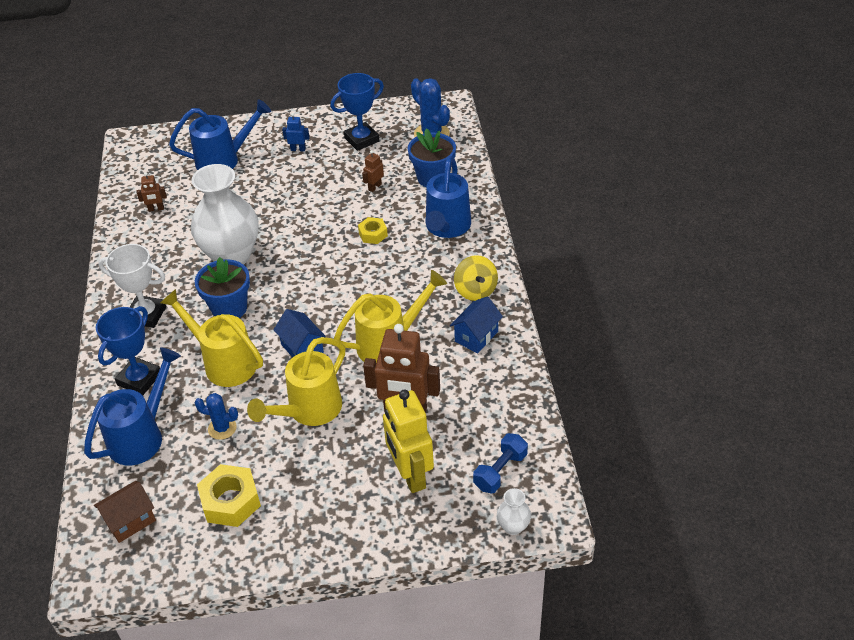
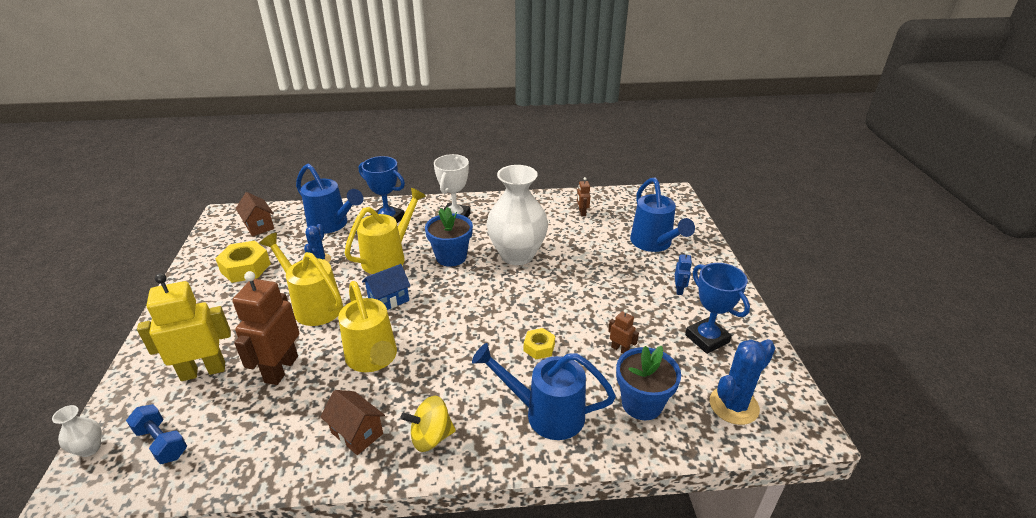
camera: 90 degrees right, 10 degrees down
blue house [450,296,503,354] -> brown house [321,390,385,455]

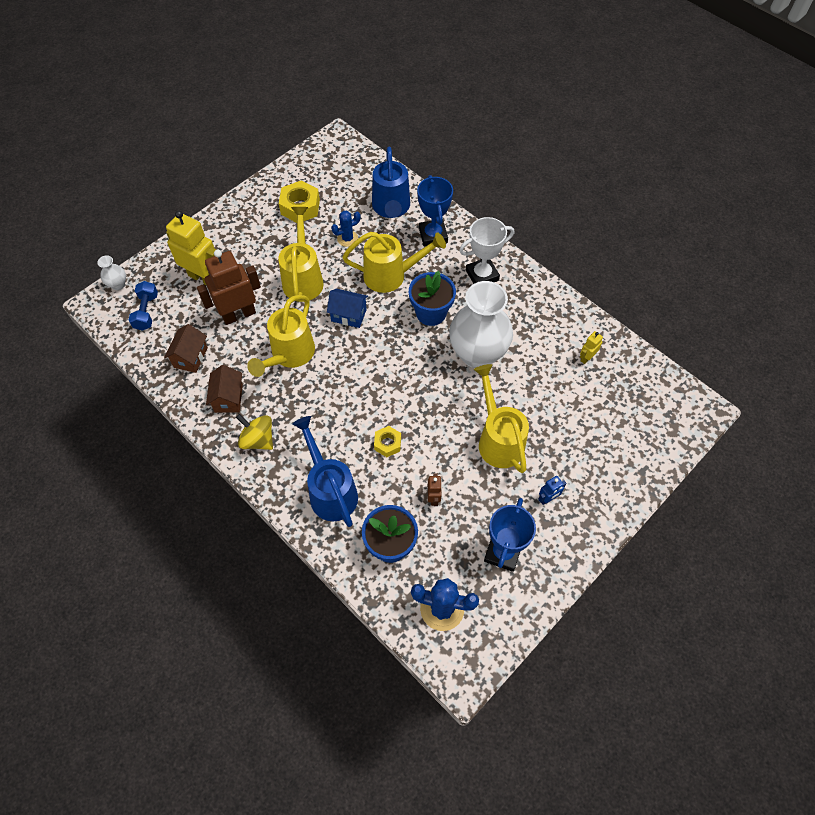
camera: 50 degrees right, 25 degrees up
brown house [236,192,274,236] -> brown house moved to [164,324,208,373]
brown robot [577,177,590,216] -> yellow robot [580,331,603,364]
blue watering can [630,177,695,252] -> none
none -> yellow watering can [474,364,529,473]

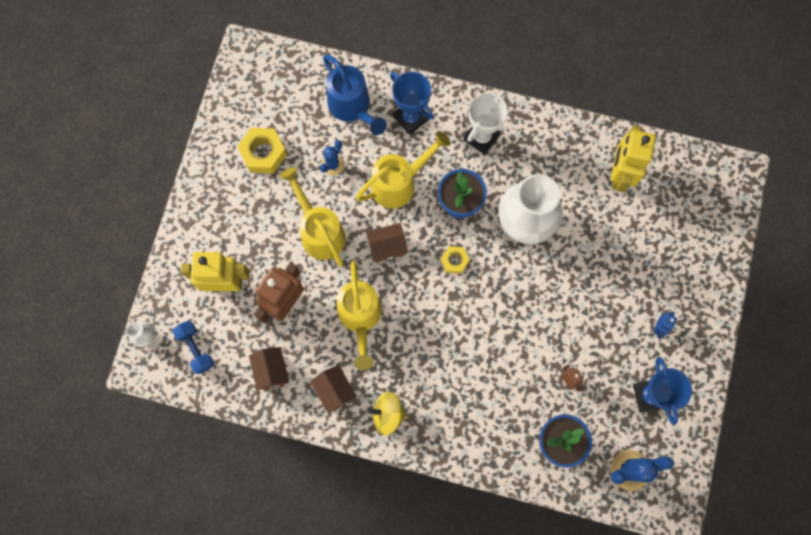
camera: 30 degrees left, 15 degrees up
blue watering can [292,416,358,527] -> none
blue house [327,289,368,328] -> brown house [366,223,408,262]
yellow nut [374,426,401,457] -> yellow nut moved to [441,246,470,274]
yellow watering can [474,364,529,473] -> none
yellow robot [580,331,603,364] -> yellow robot [611,126,656,192], size x2.22

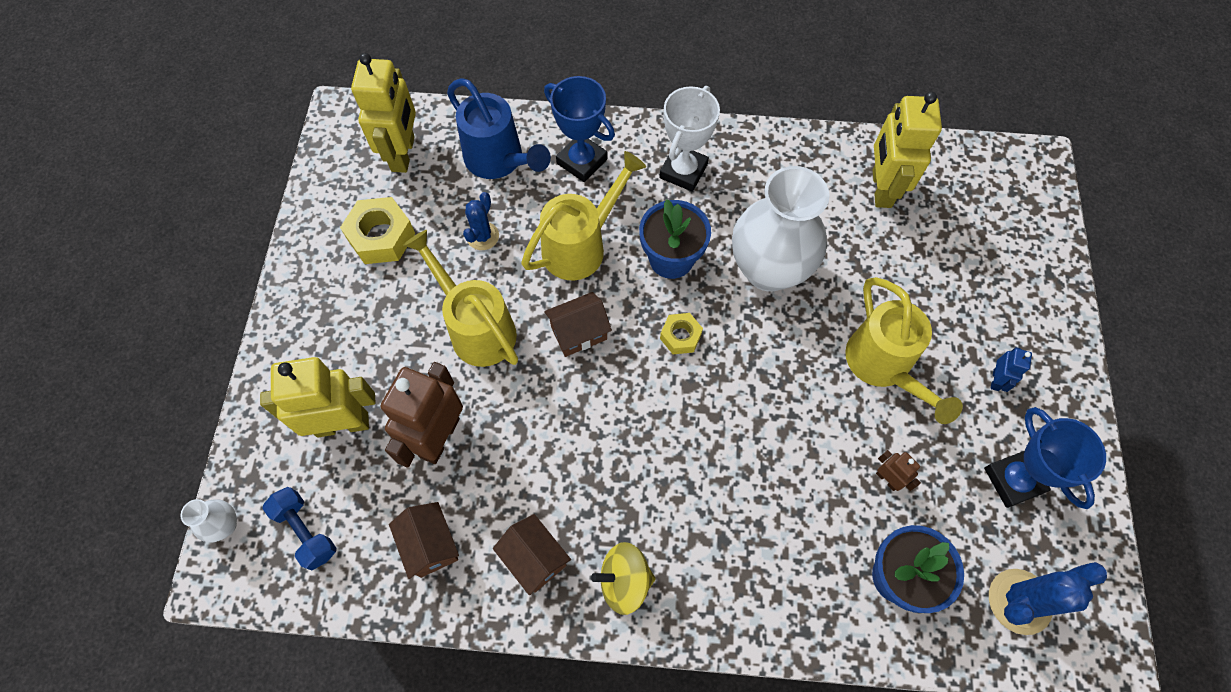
camera: 10 degrees left, 10 degrees down
yellow watering can [337,261,382,370] -> yellow watering can moved to [845,277,963,424]
none -> yellow robot [351,53,416,173]

